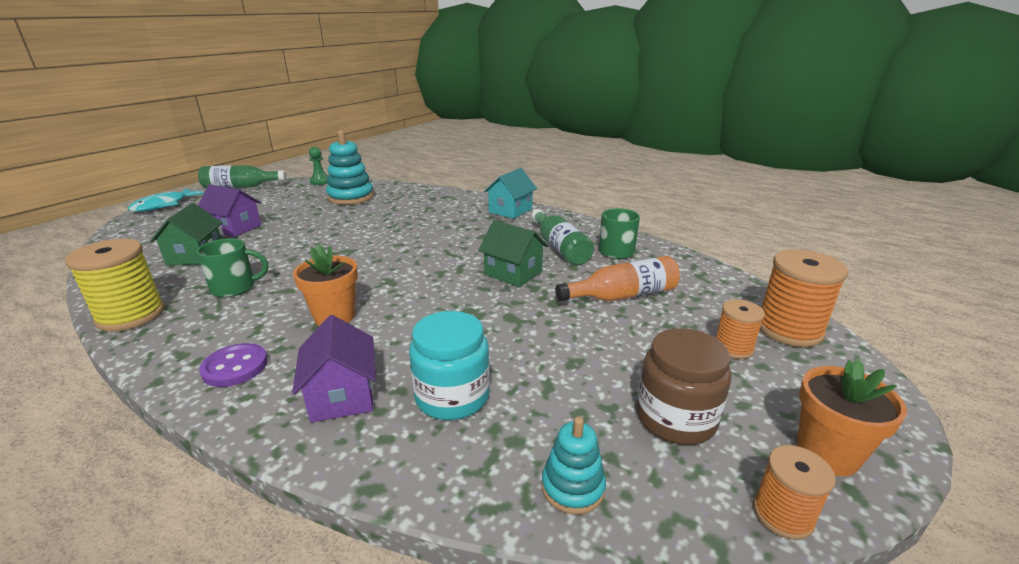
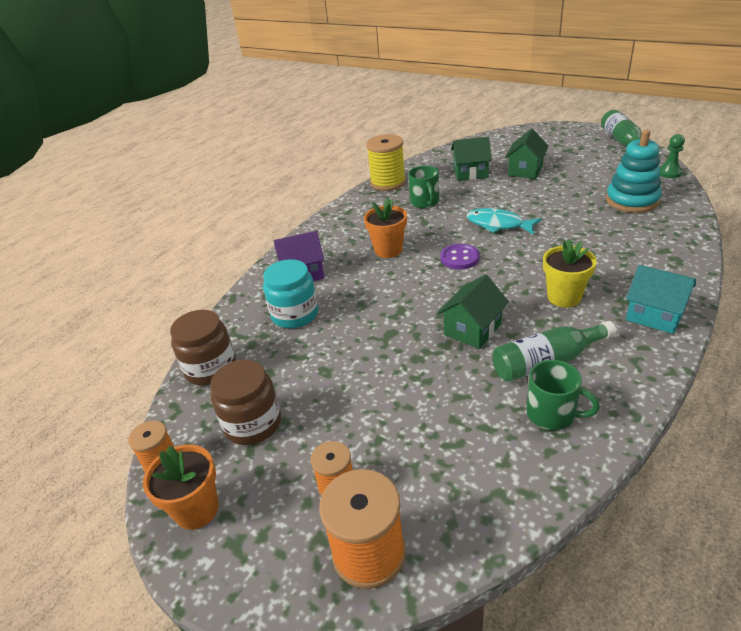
camera: 95 degrees right, 10 degrees up
turquoise fish [128,188,204,212] -> turquoise fish moved to [467,208,542,235]
purple house [198,184,261,237] -> green house [505,129,549,179]
purple button [199,343,268,387] -> purple button moved to [440,244,480,270]
turquoise stacking toy [541,417,606,515] -> brown jar [170,310,236,385]
orange bottle [555,256,680,301] -> none
none -> yellow flower pot [543,239,597,307]

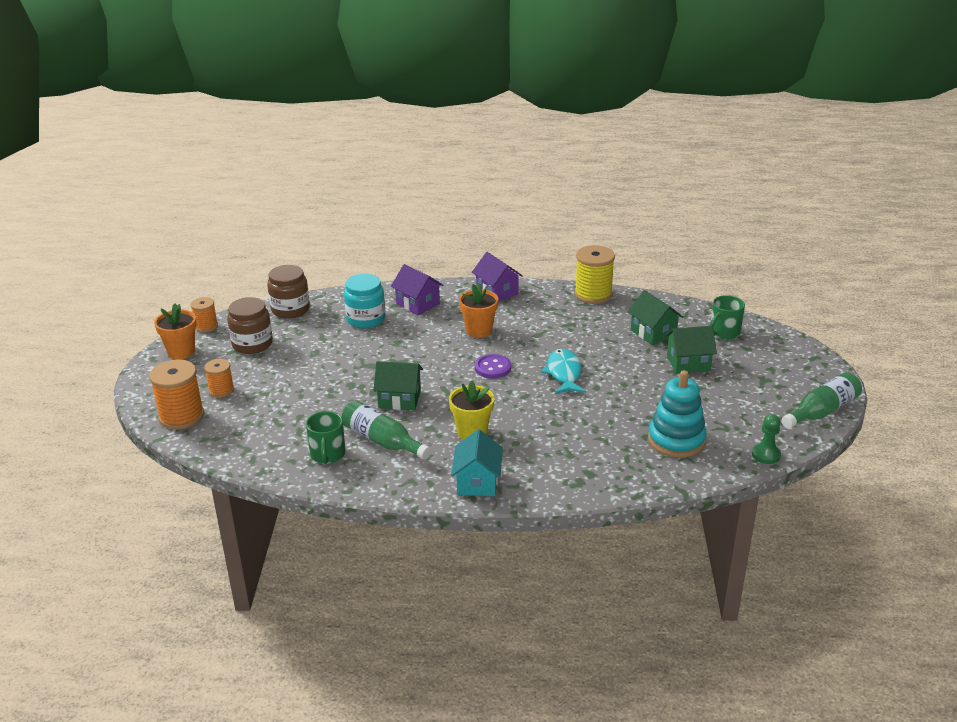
camera: 55 degrees right, 5 degrees down
green mug [408,166,439,208] -> green mug moved to [710,295,745,340]
none -> purple house [472,252,523,302]

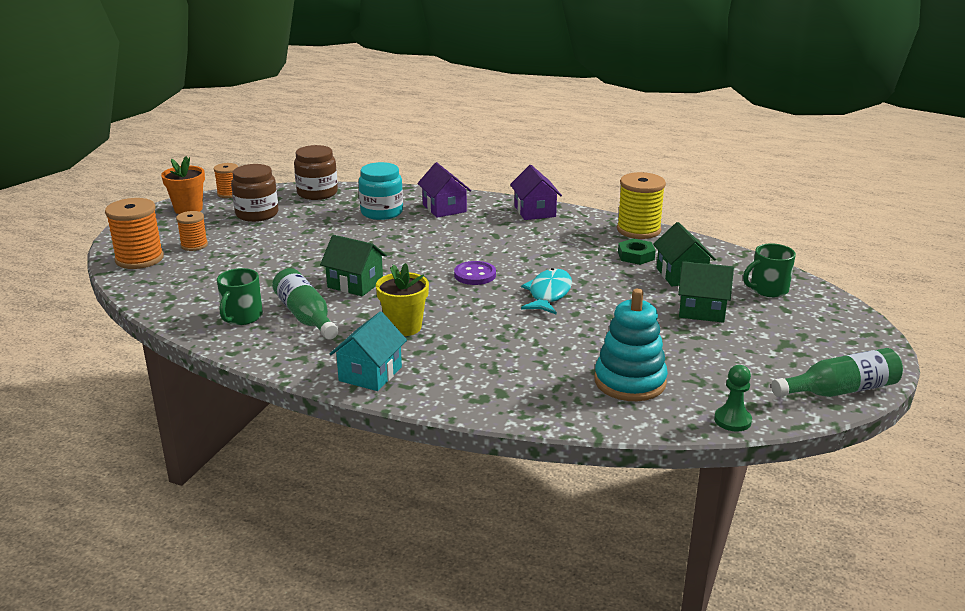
camera: 20 degrees right, 5 degrees down
orange flower pot [459,283,499,338] -> none
none -> green nut [618,238,656,265]

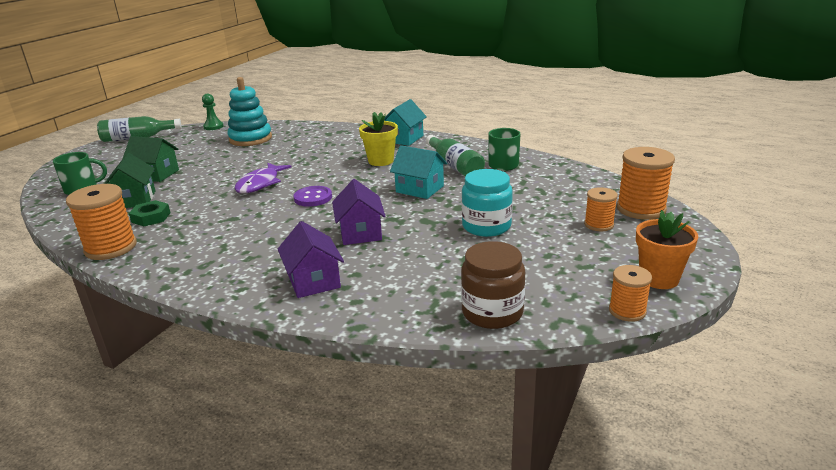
camera: 175 degrees left, 0 degrees up
brown jar [231,164,278,222] -> none
green house [320,235,387,296] -> turquoise house [390,145,447,199]
turquoise jar [359,162,403,220] -> turquoise jar moved to [462,169,513,237]
purple house [510,165,562,220] -> purple house moved to [332,179,386,245]
turquoise fish [521,268,572,315] -> purple fish [234,163,291,193]
yellow spool [617,172,666,239] -> orange spool [66,184,137,260]

